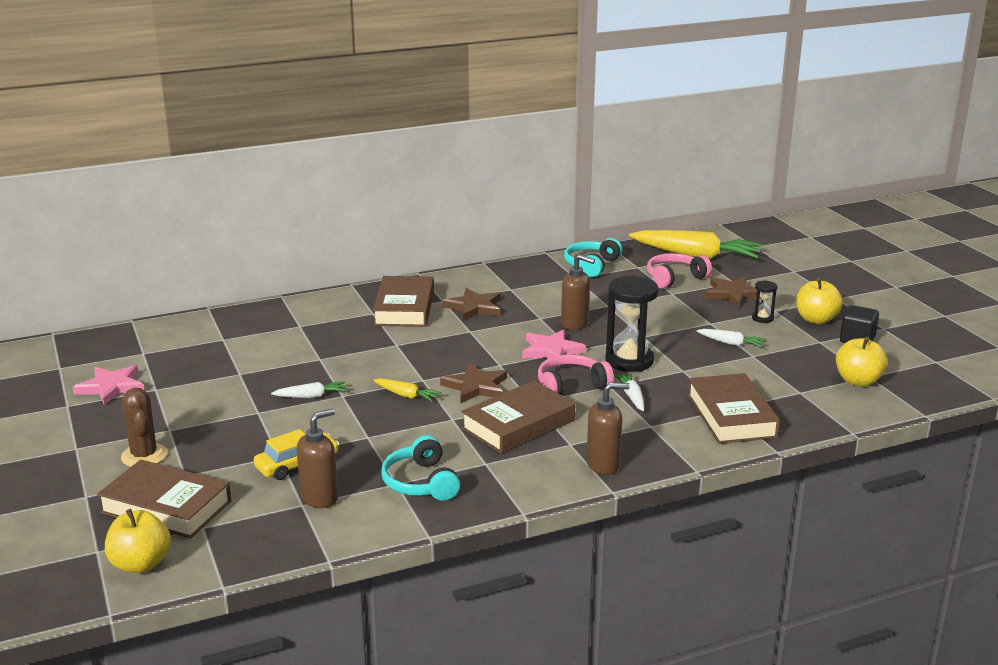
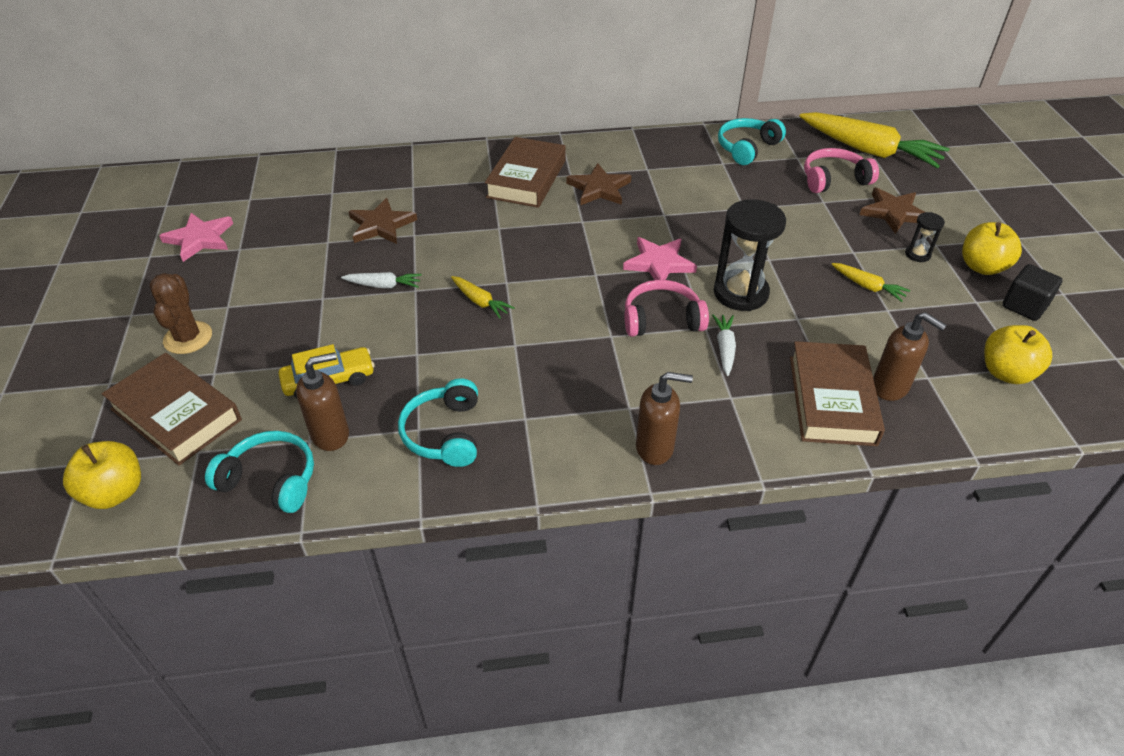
camera: 15 degrees right, 20 degrees up
brown star [440,363,507,403] -> brown star moved to [348,198,417,244]
brown book [461,380,575,454] -> none
brown soap dispenser [561,254,595,330] -> brown soap dispenser moved to [873,312,947,401]
white carrot [697,329,766,347] -> yellow carrot [832,263,910,302]
none -> turquoise headphones [205,431,314,513]

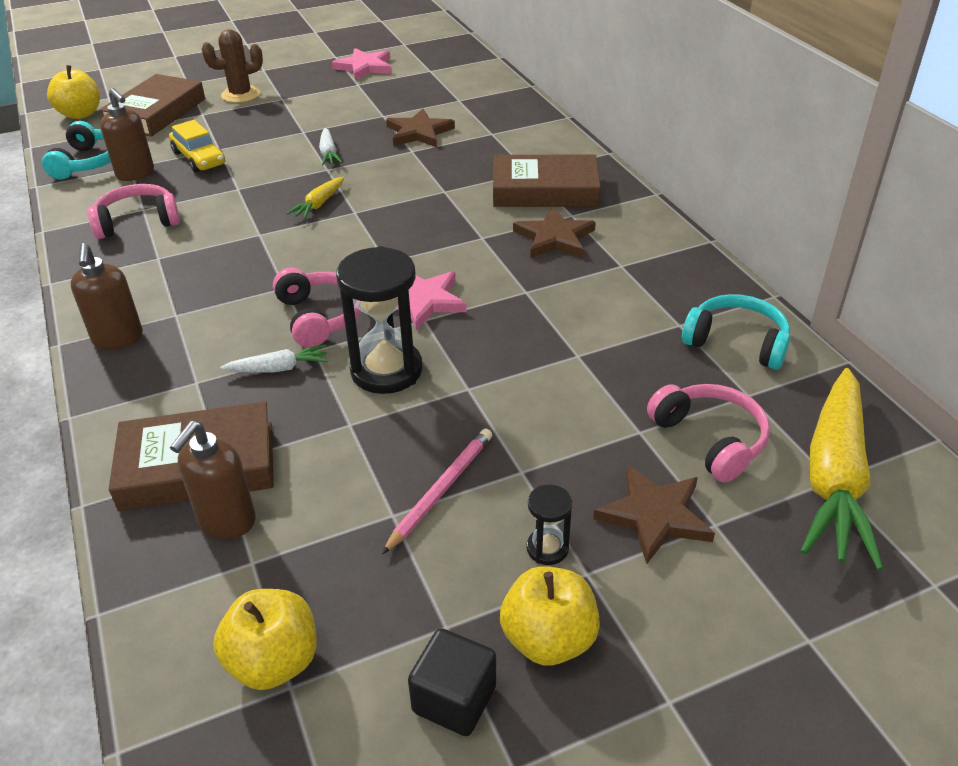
camera: 75 degrees right, 5 degrees down
turquoise headphones [398,378,478,467] -> pink headphones [88,184,180,239]
yellow carrot [832,263,910,302] -> pink pencil [382,428,492,554]

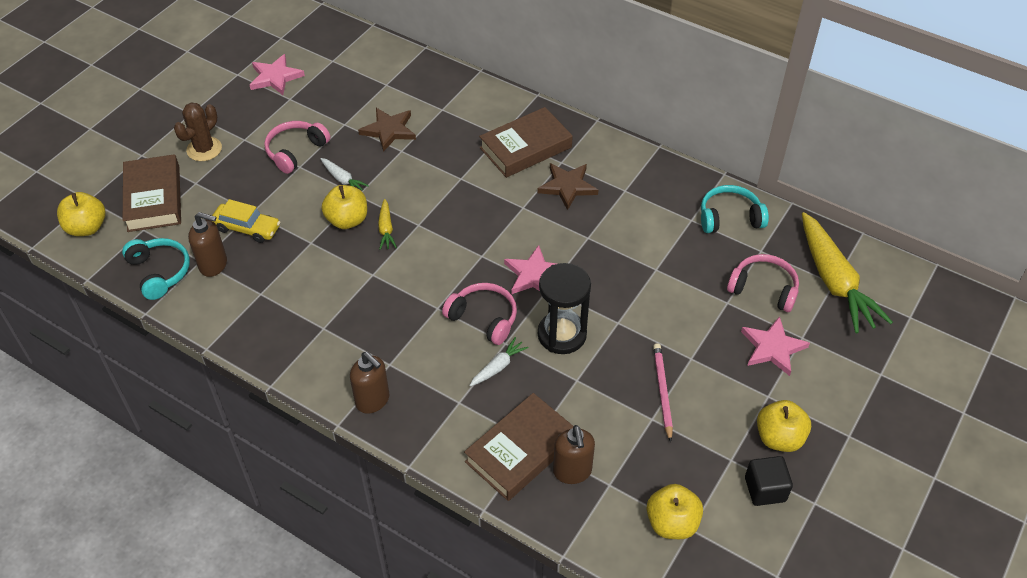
camera: 35 degrees left, 10 degrees up
pink headphones [88,184,180,239] -> pink headphones moved to [264,121,330,174]
black hourglass [526,485,572,565] -> none
brown star [593,465,715,564] -> pink star [741,316,810,376]
none -> yellow apple [322,185,367,229]

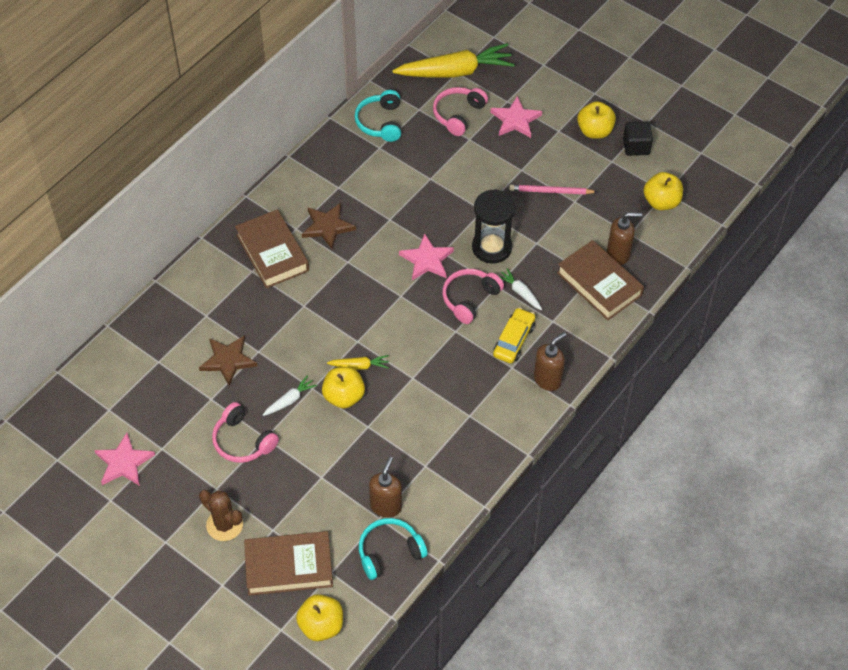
camera: 85 degrees left, 5 degrees up
yellow car [212,199,280,243] -> yellow car moved to [493,307,535,363]

